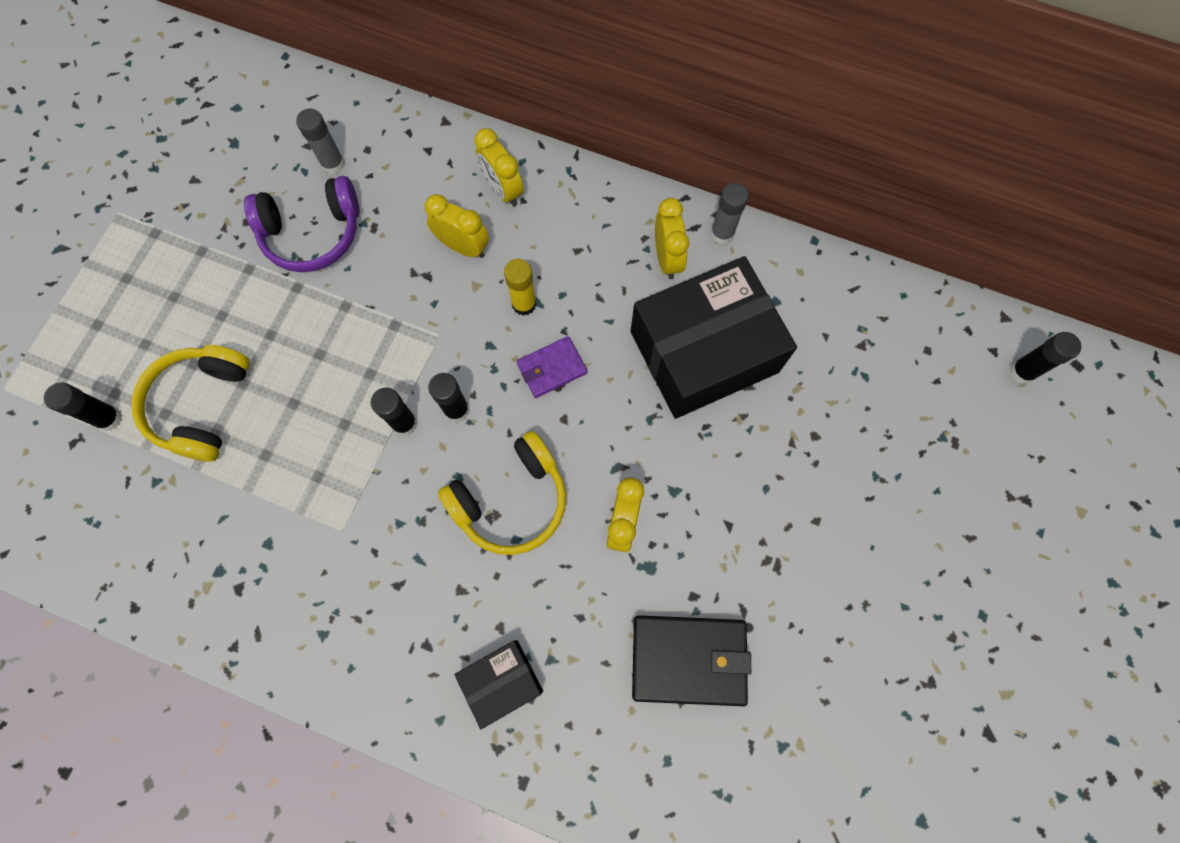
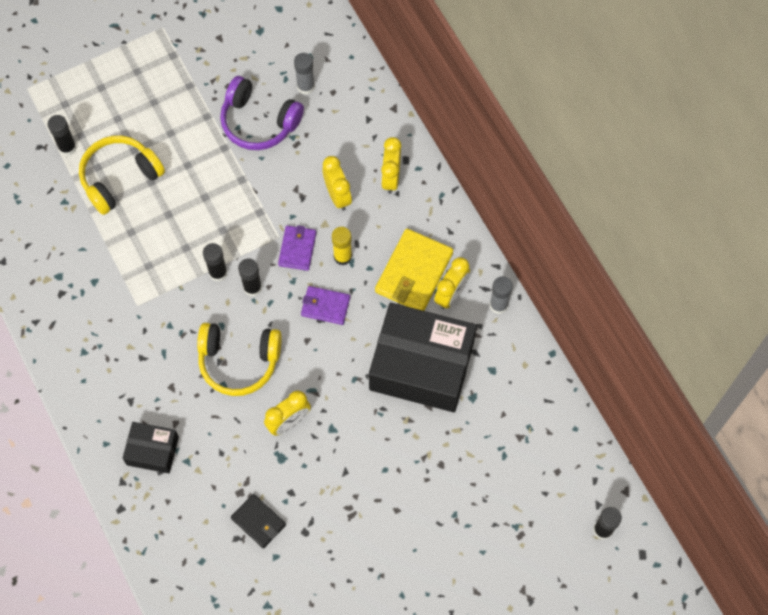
camera: 40 degrees right, 5 degrees down
black wallet [632,615,751,706] -> black wallet [231,494,286,548], size x0.59
none -> purple wallet [278,225,316,271]
none -> yellow wallet [375,229,453,311]

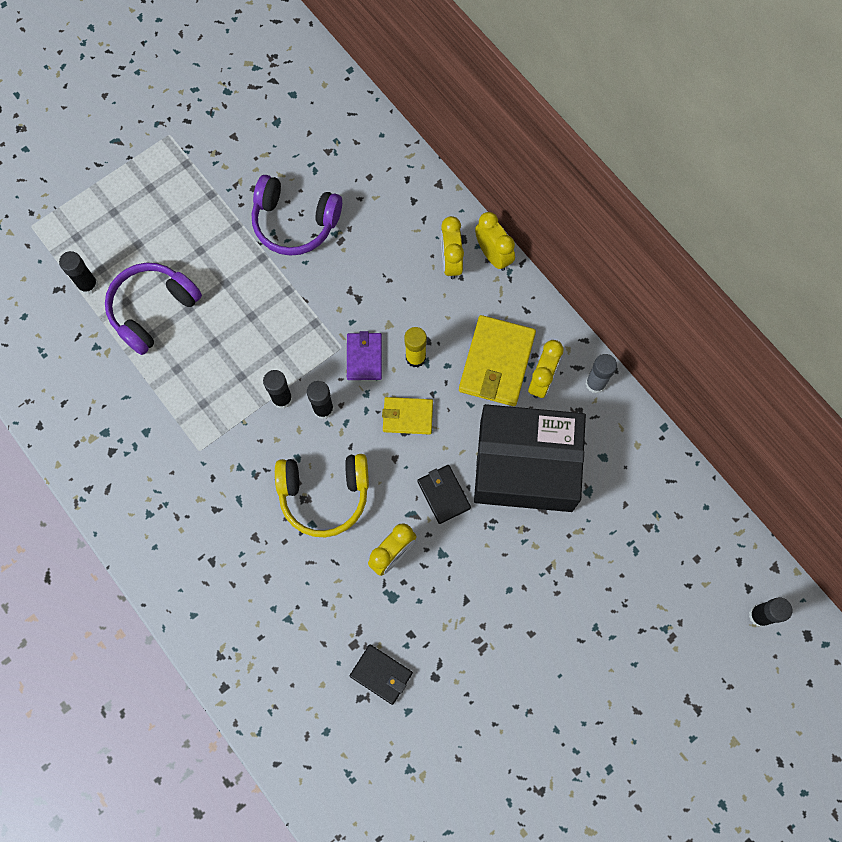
camera: 10 degrees left, 5 degrees up
yellow headphones [79,136,165,215] -> purple headphones [105,263,202,355]
black box [122,422,179,473] -> none
grey glue stick [294,53,315,95] -> none
purple wallet [301,286,350,325] -> yellow wallet [382,397,433,435]
yellow clock [322,156,352,211] -> yellow clock moved to [475,212,515,271]
none -> black wallet [417,465,471,524]

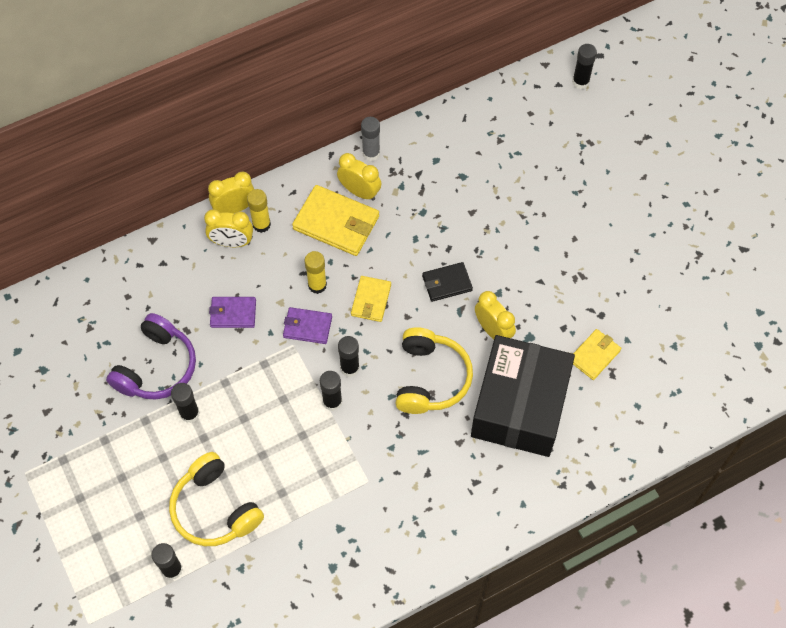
camera: 80 degrees left, 10 degrees down
purple headphones [105,263,202,355] -> yellow headphones [169,452,264,546]
black wallet [350,645,413,705] -> yellow wallet [573,329,621,380]
black box [474,404,586,512] -> black box moved to [471,335,575,457]
none -> black glue stick [171,383,200,423]
none -> purple wallet [209,297,256,328]
none -> yellow glue stick [247,189,271,233]

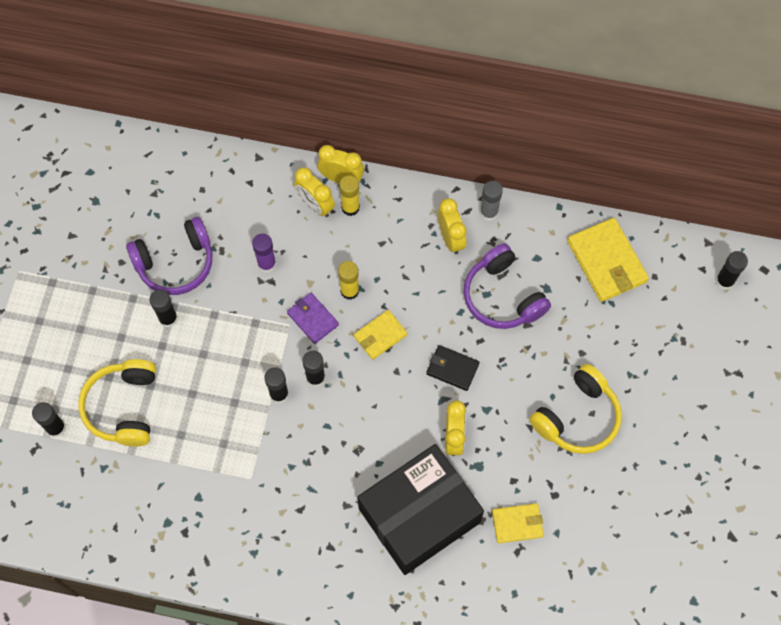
camera: 40 degrees right, 5 degrees up
purple wallet [209,297,256,328] -> purple glue stick [252,234,276,273]
yellow wallet [292,185,379,256] -> yellow wallet moved to [567,218,649,302]
yellow headphones [395,327,473,414] -> yellow headphones moved to [530,364,622,454]
none -> purple headphones [464,244,551,329]

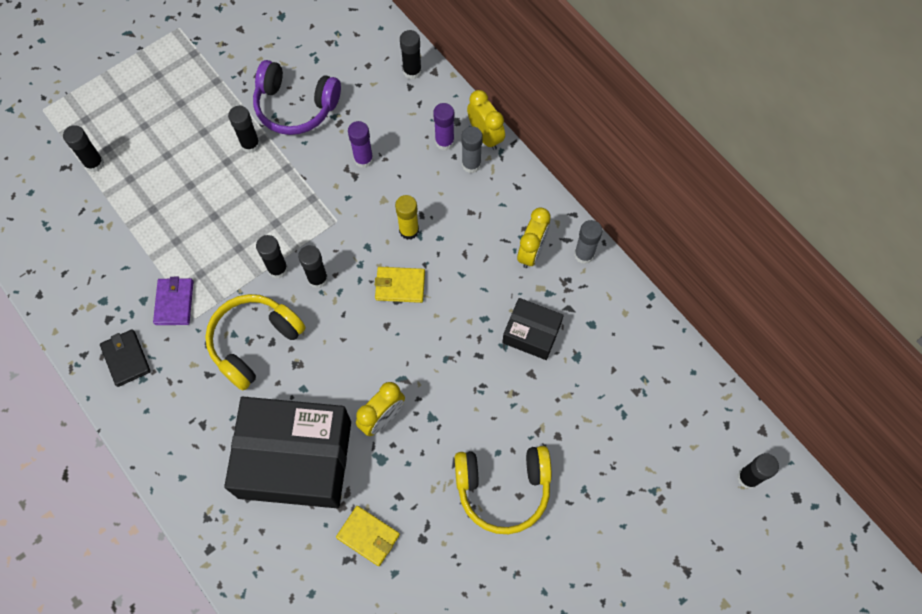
camera: 40 degrees right, 0 degrees up
yellow headphones [78,359,156,447] -> yellow headphones moved to [205,294,306,390]
purple wallet [287,293,339,344] -> purple wallet moved to [153,277,193,325]
yellow clock [294,167,335,217] -> purple glue stick [433,103,454,150]
yellow glue stick [339,175,360,216] -> grey glue stick [462,126,483,173]
black wallet [426,345,480,391] -> black wallet moved to [100,329,151,387]
purple headphones [464,244,551,329] -> black box [502,298,564,360]
yellow wallet [567,218,649,302] -> none
none -> black glue stick [400,30,422,80]

